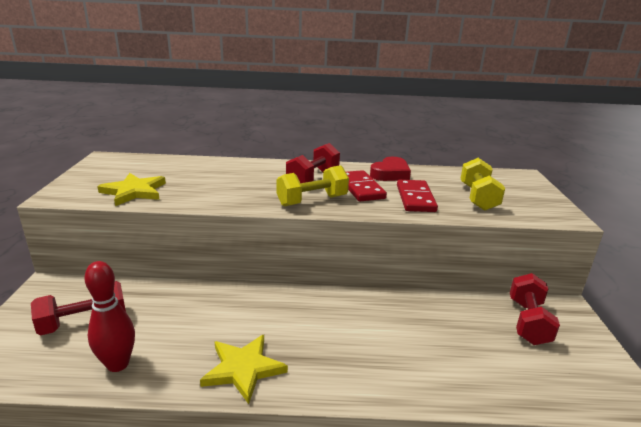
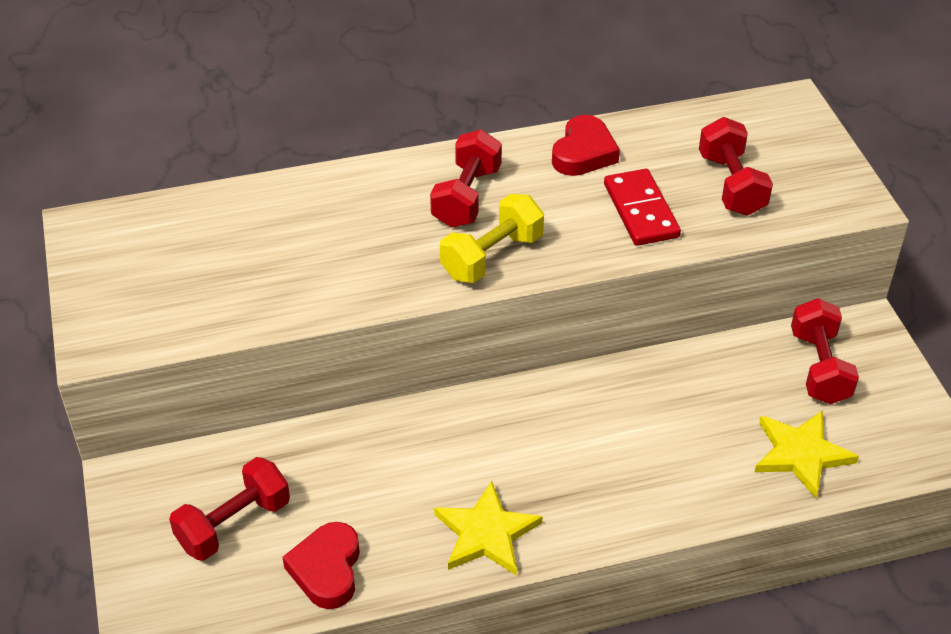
camera: 15 degrees left, 20 degrees up
red bowling pin [84,261,135,372] -> red heart [282,522,360,609]
yellow star [97,173,166,206] -> yellow star moved to [755,410,859,498]
red domino [346,170,387,201] -> none
yellow dumbbell [460,158,505,211] -> red dumbbell [699,117,773,216]

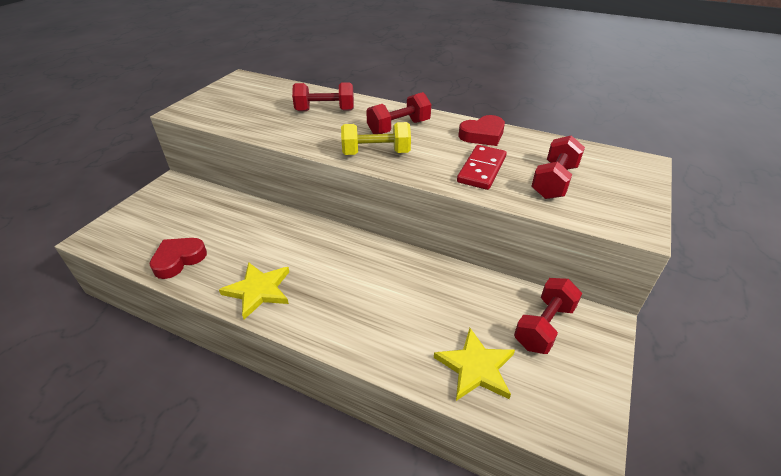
camera: 40 degrees right, 5 degrees down
red dumbbell [169,457,290,561] -> red dumbbell moved to [292,82,354,111]

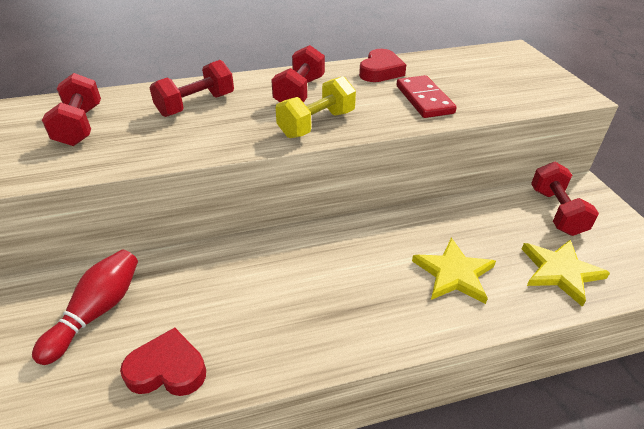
camera: 40 degrees left, 0 degrees up
red heart [149,238,207,279] -> red heart turned 90 degrees clockwise [120,328,206,396]
yellow star [219,262,289,319] -> yellow star moved to [412,238,496,304]
red dumbbell [531,135,585,199] -> red dumbbell moved to [42,73,101,146]
none -> red bowling pin [32,249,138,365]

